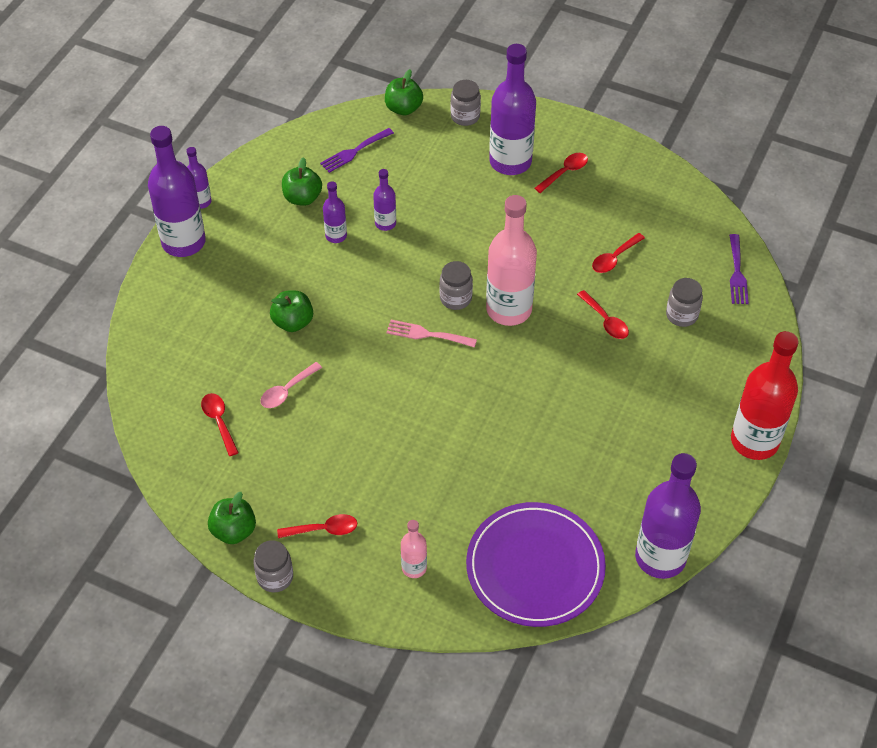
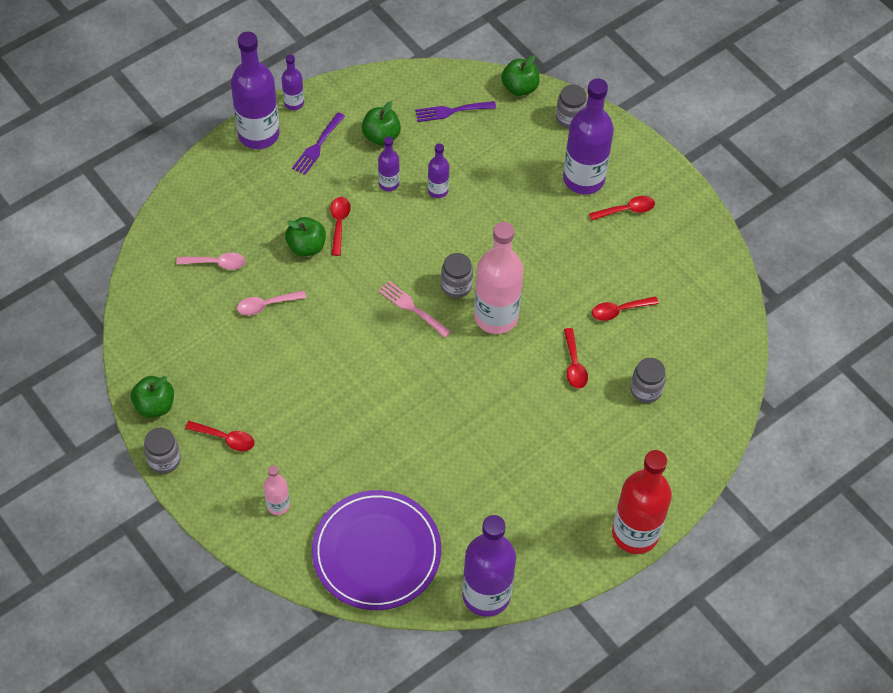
camera: 25 degrees right, 5 degrees up
red spoon [201,393,239,456] -> red spoon moved to [330,197,351,256]
purple fork [729,234,749,304] -> purple fork moved to [292,112,345,175]
none -> pink spoon [176,252,246,270]

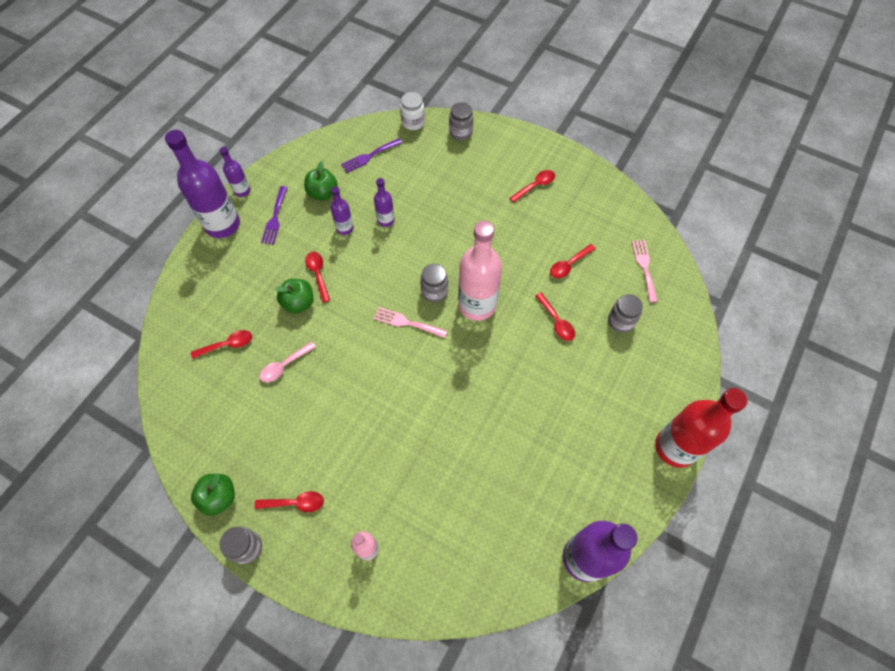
camera: 20 degrees left, 5 degrees up
pink spoon [176,252,246,270] -> red spoon [191,330,252,359]
purple plate [312,490,441,610] -> none
green apple [501,55,539,96] -> white jar [400,92,425,130]
purple bottle [563,79,614,194] -> none
none -> pink fork [632,240,658,302]

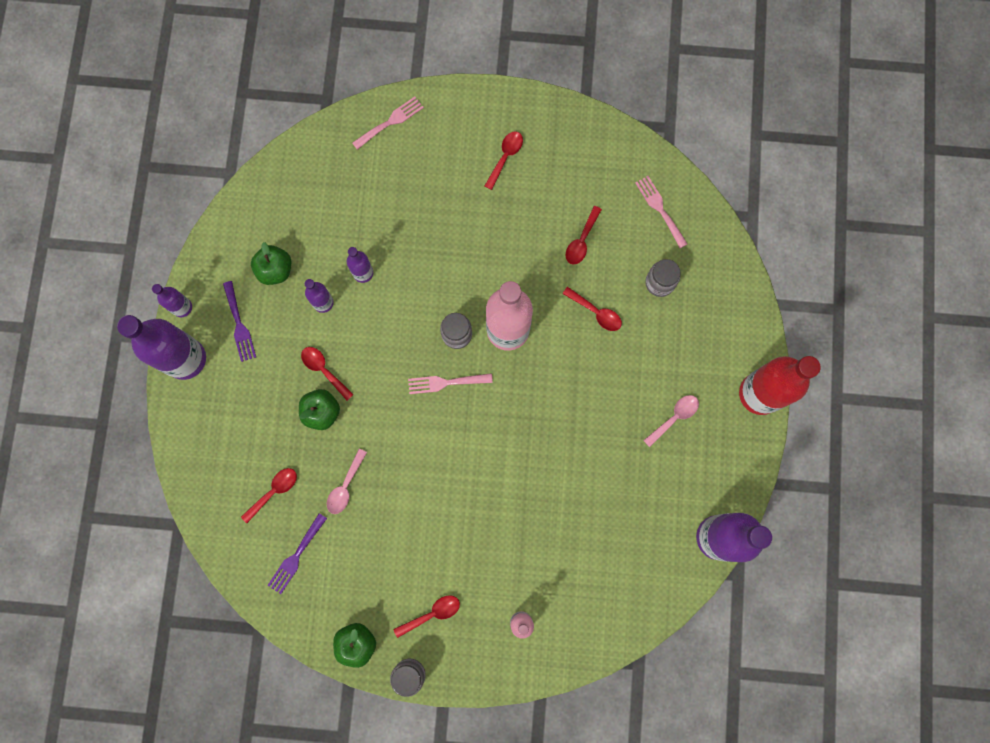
camera: 25 degrees left, 15 degrees up
purple fork [341,138,402,173] -> purple fork moved to [267,513,327,594]
white jar [400,92,425,130] -> none
grey jar [449,102,473,141] -> pink fork [352,97,424,150]
none -> pink spoon [643,395,699,447]

